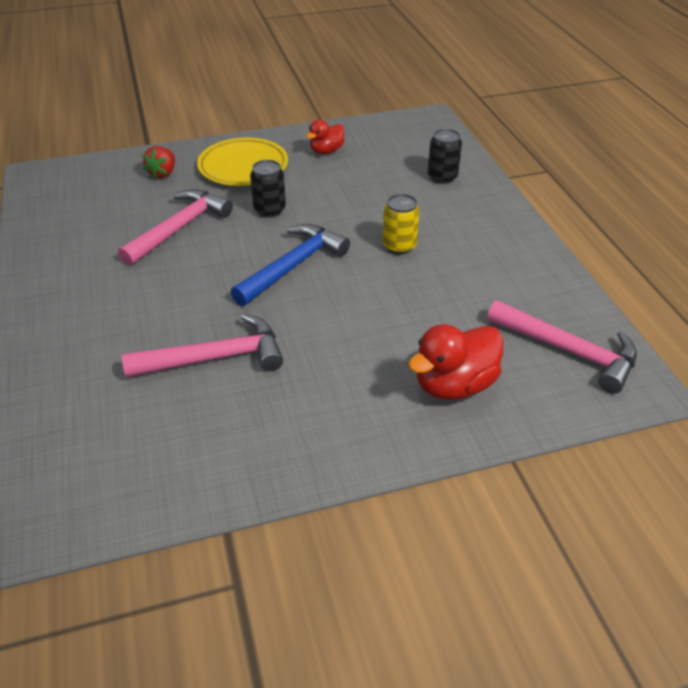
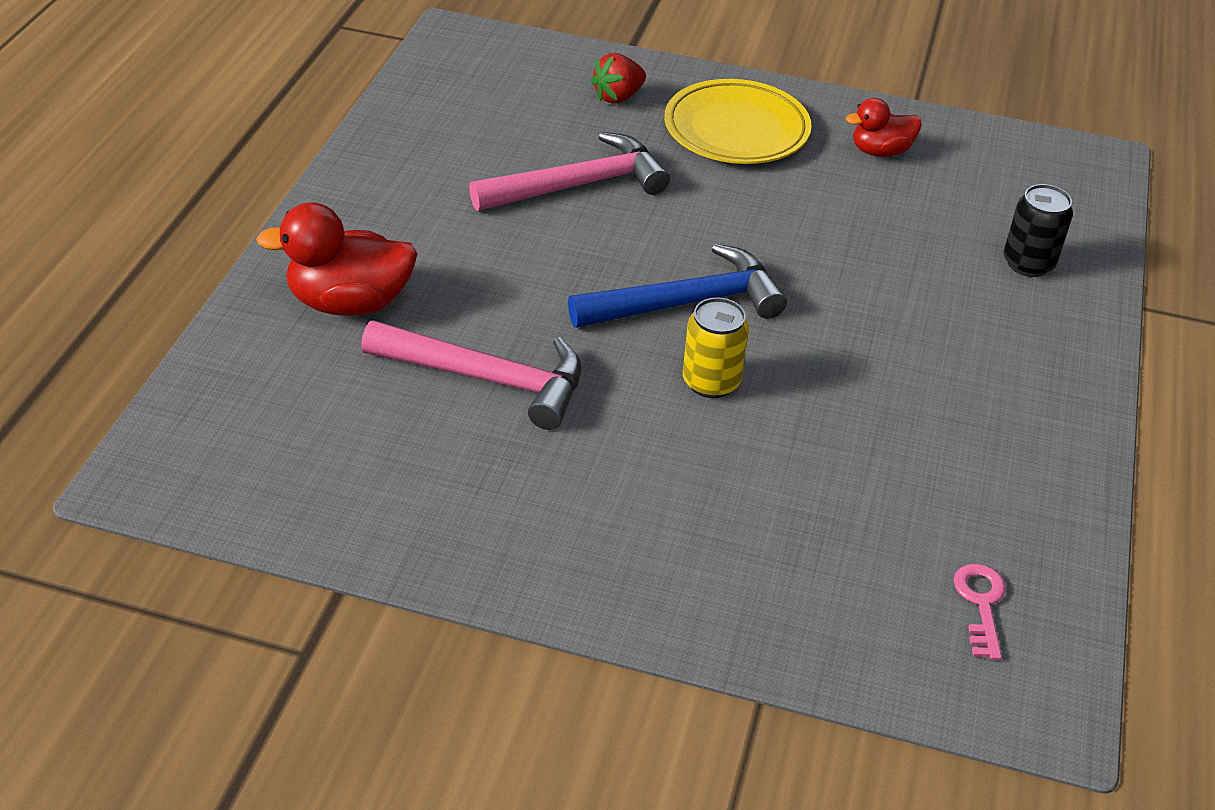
camera: 30 degrees right, 0 degrees up
black can [250,160,286,218] -> none
yellow can [382,194,420,254] -> yellow can moved to [683,297,749,398]
red duck [408,324,503,400] -> red duck moved to [256,202,418,316]
pink hammer [487,300,637,394] -> pink key [954,563,1006,660]

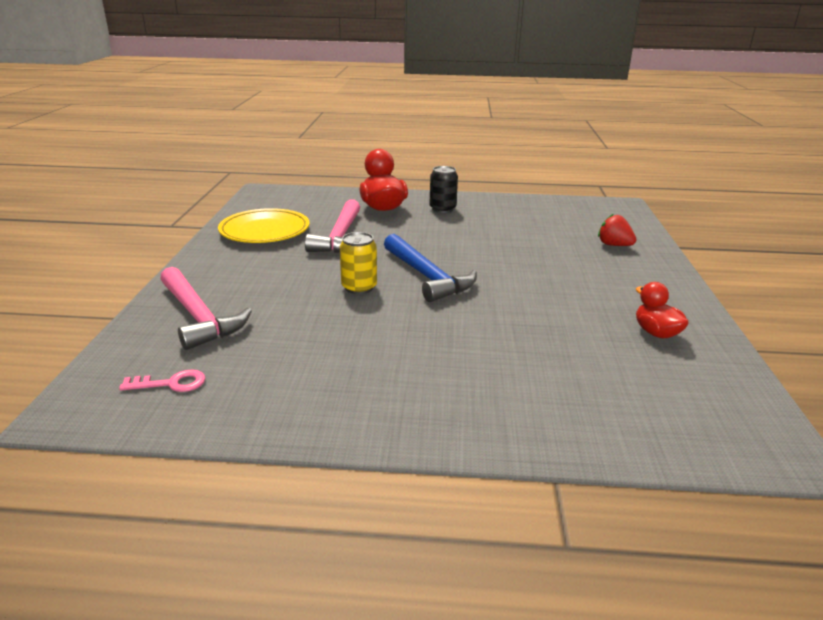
camera: 80 degrees right, 15 degrees down
pink hammer [469,132,670,211] -> pink hammer moved to [160,267,252,350]
yellow plate [664,79,812,164] -> yellow plate moved to [218,208,310,243]
black can [1004,184,1073,277] -> black can moved to [429,166,458,213]

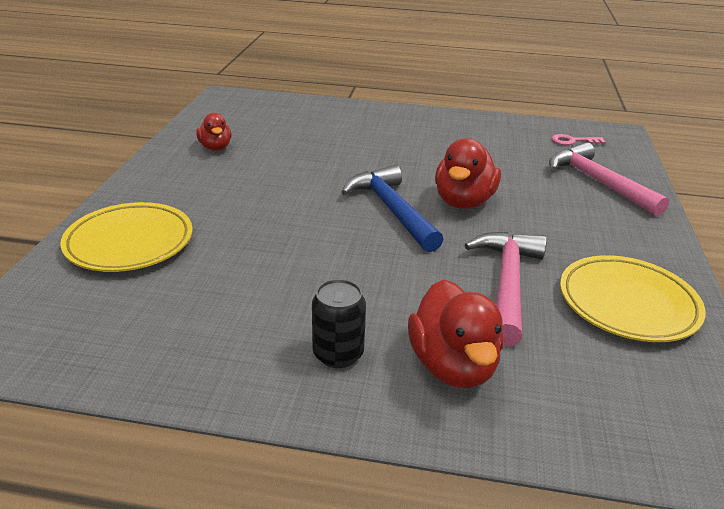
camera: 175 degrees left, 5 degrees up
yellow can [340,232,377,294] -> red duck [435,138,501,209]
red strawberry [598,213,637,246] -> yellow plate [60,202,193,272]

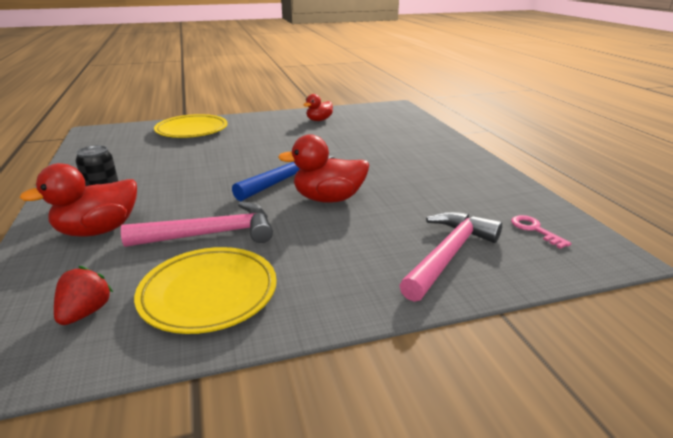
camera: 65 degrees right, 5 degrees down
none -> red strawberry [54,266,113,325]

